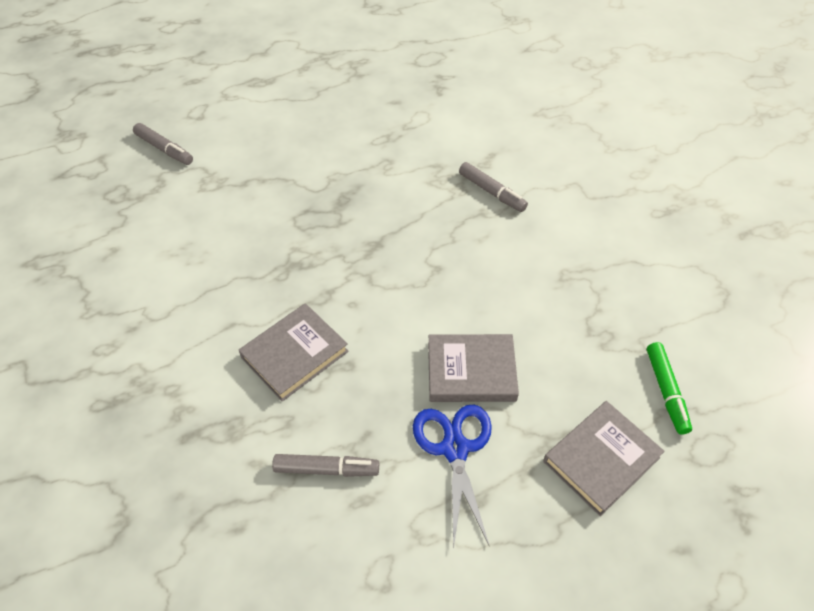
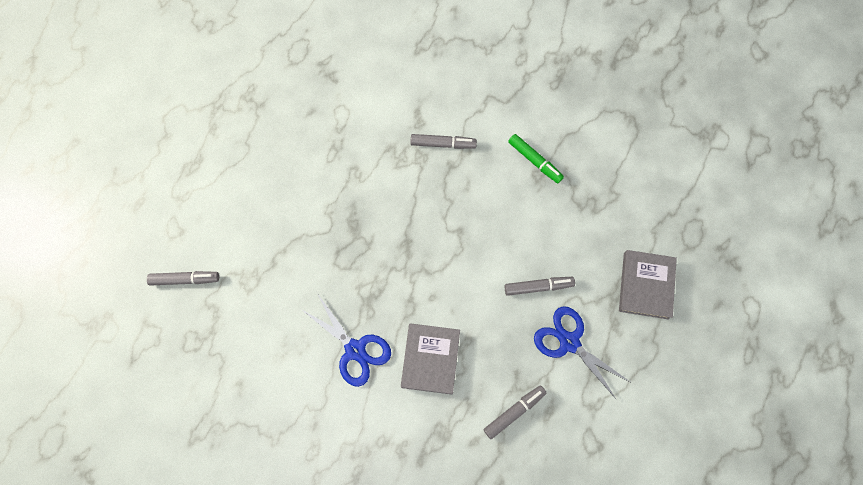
camera: 40 degrees left, 20 degrees up
grey book [428,334,519,402] -> grey marker [505,277,575,296]
green marker [647,342,692,435] -> green marker moved to [508,134,564,183]
none -> blue scissors [301,293,391,387]

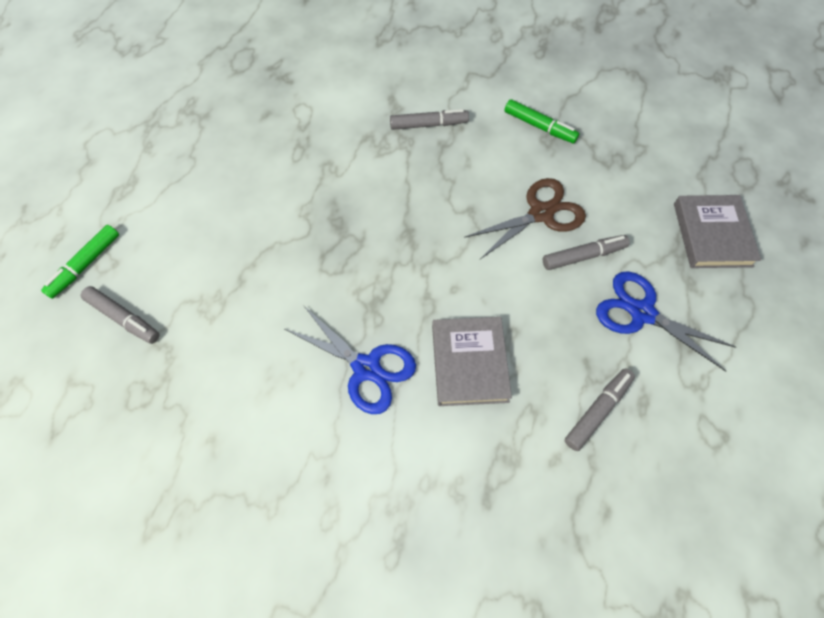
camera: 10 degrees left, 10 degrees down
grey marker [147,271,219,286] -> grey marker turned 45 degrees clockwise [81,286,160,344]
none -> green marker [41,225,119,299]
none -> brown scissors [464,178,586,259]

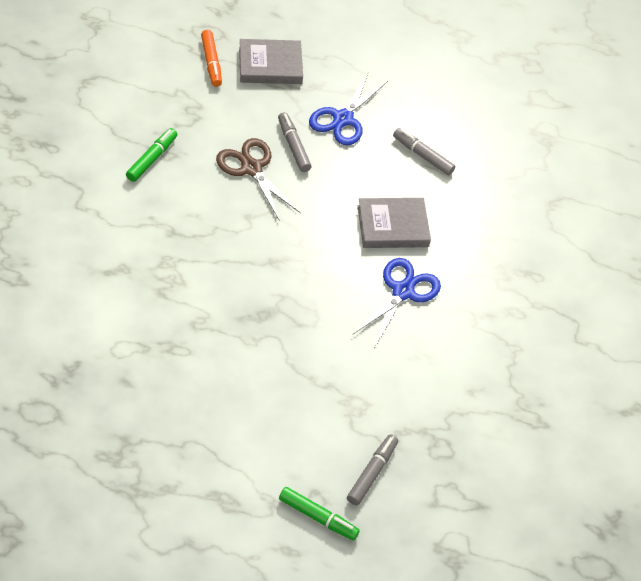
camera: 100 degrees left, 10 degrees down
grey marker [390,109,469,130] -> none
none -> orange marker [201,30,222,87]

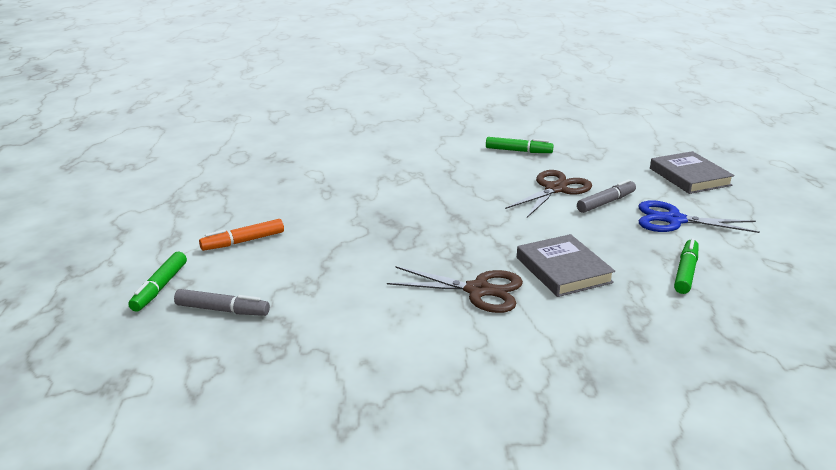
camera: 80 degrees right, 25 degrees down
orange marker [201,30,222,87] -> orange marker moved to [199,219,284,251]
blue scissors [352,258,441,346] -> brown scissors [387,266,523,313]
grey marker [393,128,455,175] -> green marker [674,238,699,294]

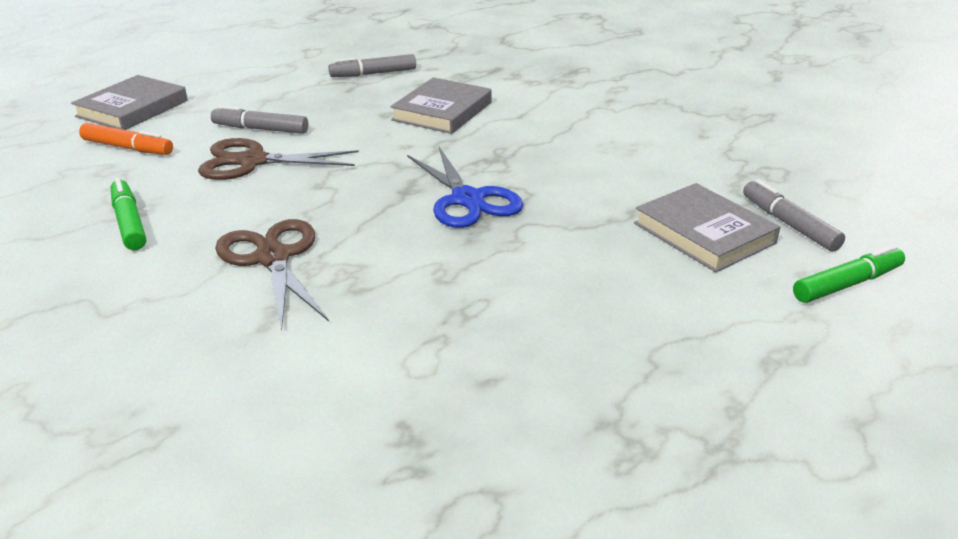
camera: 130 degrees left, 5 degrees up
orange marker [199,219,284,251] -> orange marker moved to [79,123,173,155]
brown scissors [387,266,523,313] -> brown scissors moved to [215,219,329,330]
blue scissors [639,200,760,233] -> blue scissors moved to [407,147,523,228]
green marker [674,238,699,294] -> grey marker [329,54,416,77]
none -> grey book [634,183,780,272]

